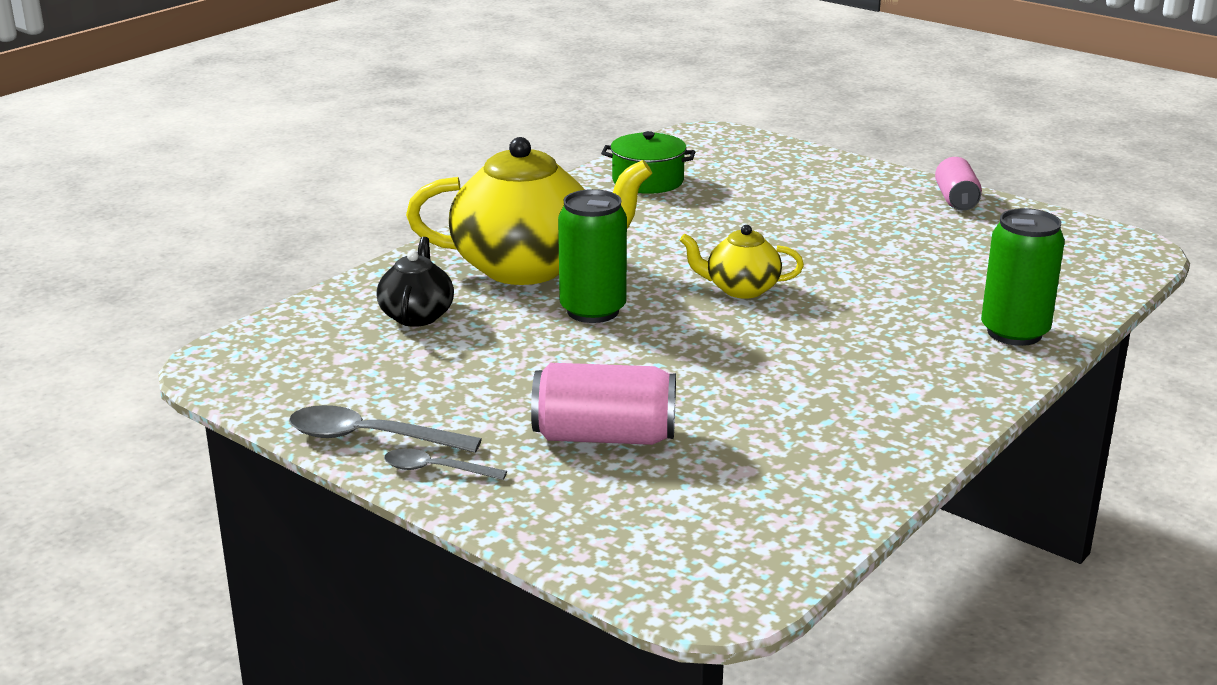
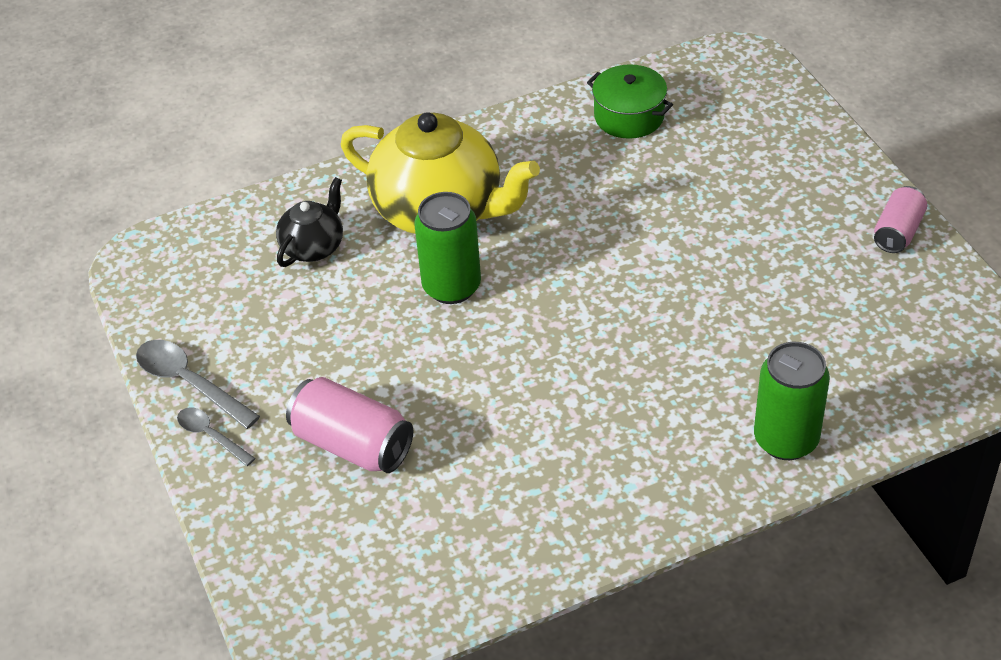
camera: 30 degrees right, 20 degrees up
yellow teapot [680,225,804,299] -> none

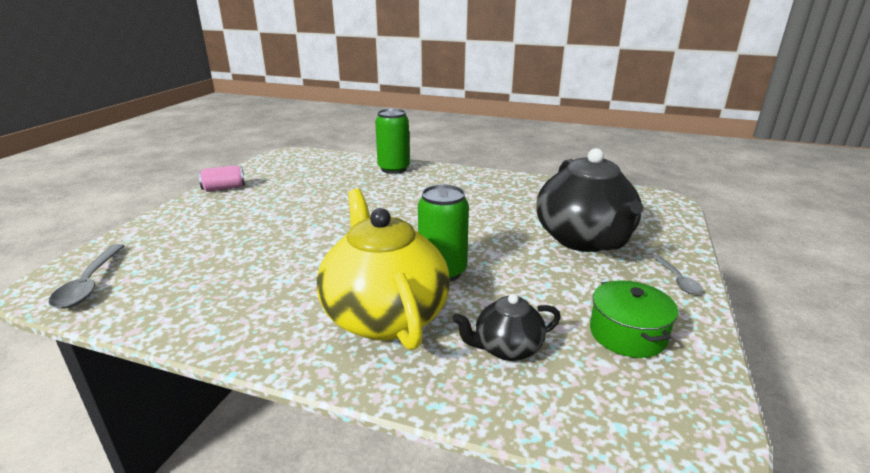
camera: 140 degrees left, 20 degrees down
grey spoon [136,340,260,429] -> grey spoon moved to [48,244,124,309]
pink can [286,377,413,473] -> black teapot [536,148,643,252]
green pot [587,64,673,139] -> green pot moved to [590,280,678,358]

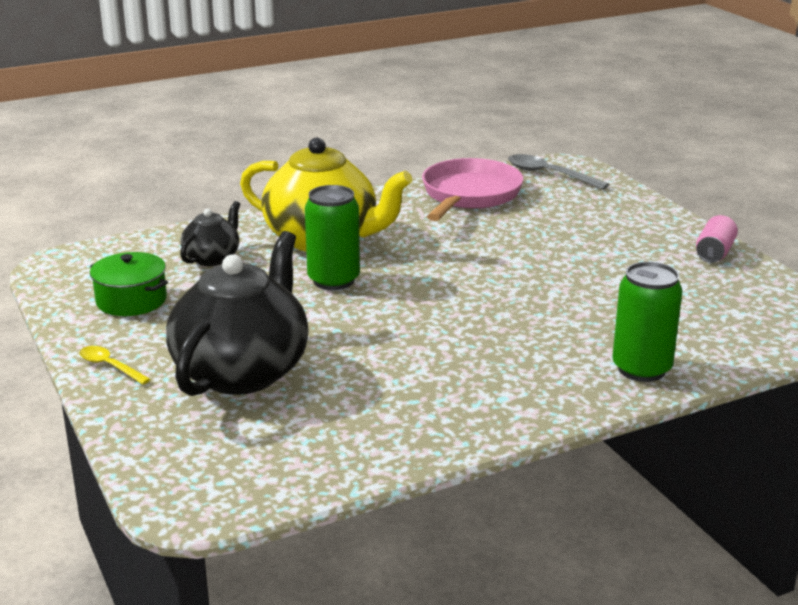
camera: 135 degrees right, 0 degrees up
black teapot [536,148,643,252] -> black teapot turned 75 degrees clockwise [166,231,309,396]
grey spoon [652,255,703,294] -> yellow spoon [80,346,151,385]
none -> pink pan [422,158,523,221]

